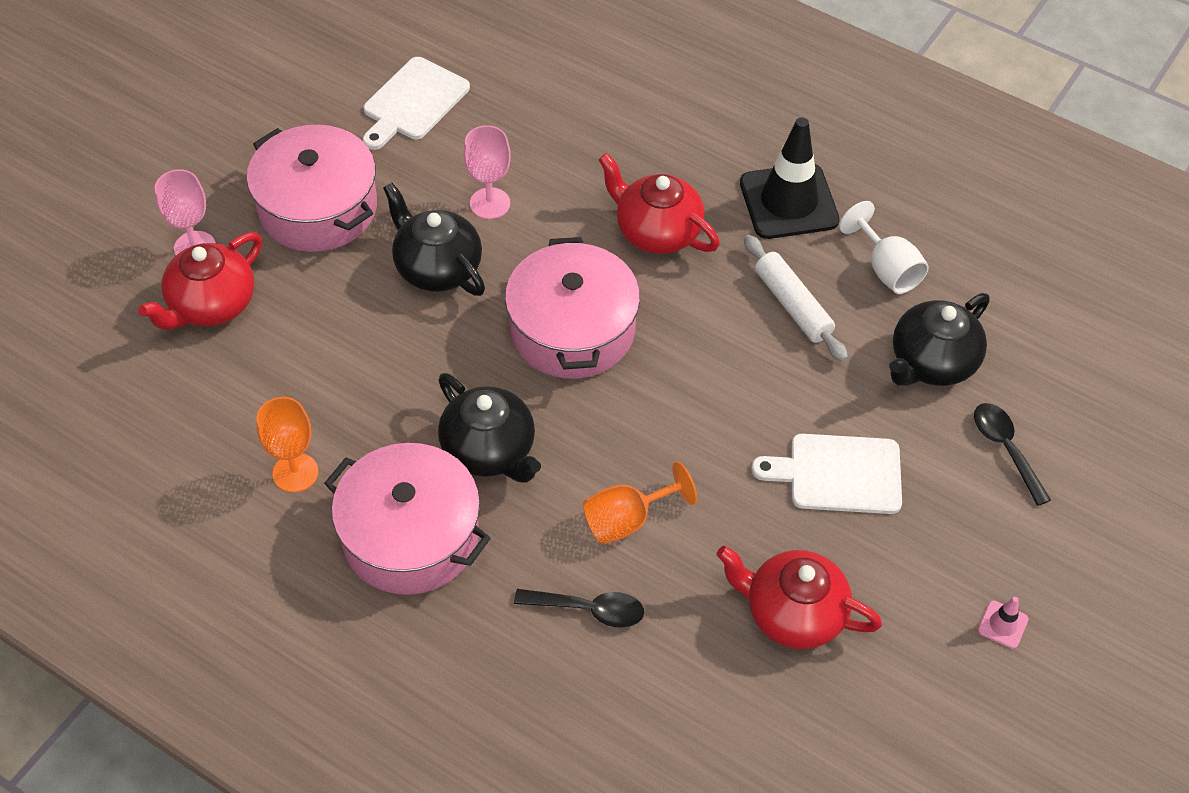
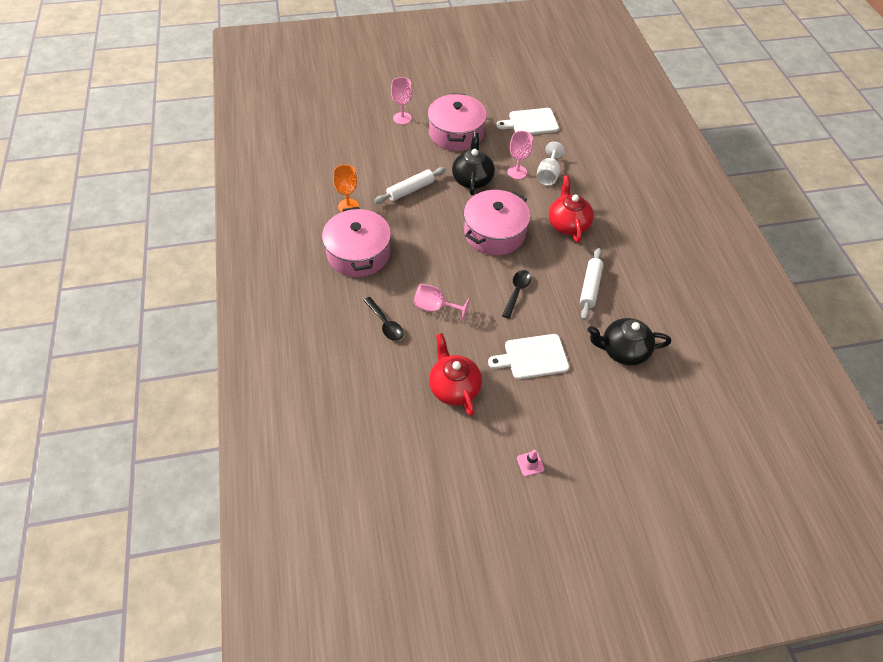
camera: 45 degrees right, 0 degrees up
red teapot [138,232,262,329] -> none
black teapot [438,373,541,483] -> none
orange goblet [583,461,697,544] -> pink goblet [413,284,470,321]
black traffic cone [740,117,840,239] -> none
white cutting board [751,434,902,514] -> white cutting board turned 60 degrees counterclockwise [488,334,569,379]
white goblet [839,201,929,294] -> white goblet moved to [537,142,565,186]
black spoon [974,403,1051,506] -> black spoon moved to [502,270,532,319]
none -> white rolling pin [374,167,446,204]

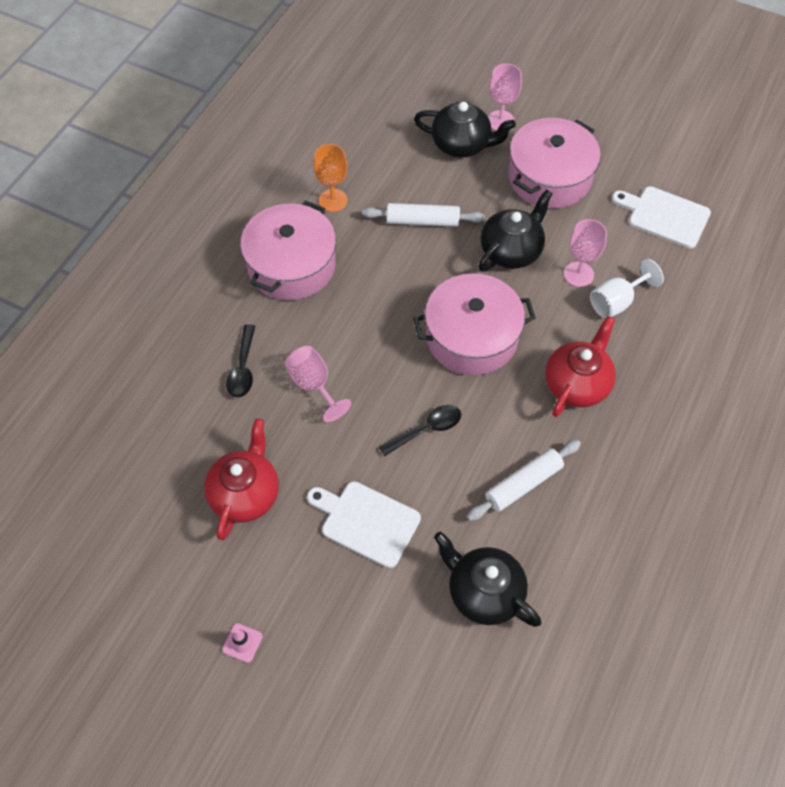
camera: 40 degrees right, 5 degrees up
none -> black teapot [414,101,516,158]

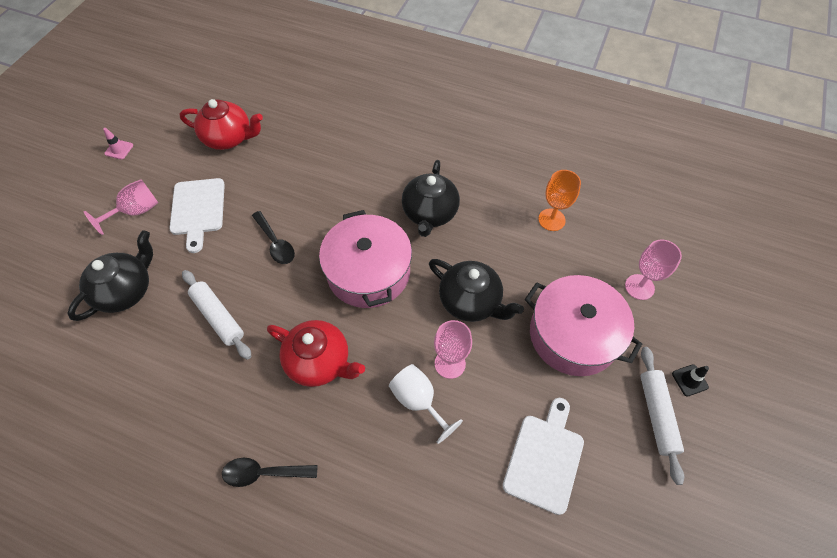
camera: 85 degrees right, 0 degrees up
black spoon [226,324,255,398] -> black spoon moved to [222,458,318,487]
pink pot [240,201,336,300] -> none
pink goblet [285,346,352,422] -> pink goblet moved to [84,179,158,235]
white cutting board [307,481,421,568] -> white cutting board turned 150 degrees clockwise [169,178,225,253]
orange goblet [313,144,348,212] -> orange goblet moved to [538,170,581,231]
white rolling pin [362,203,485,227] -> white rolling pin moved to [640,347,684,485]
black teapot [414,101,516,158] -> black teapot moved to [402,160,460,237]
none -> black traffic cone [672,364,709,397]

